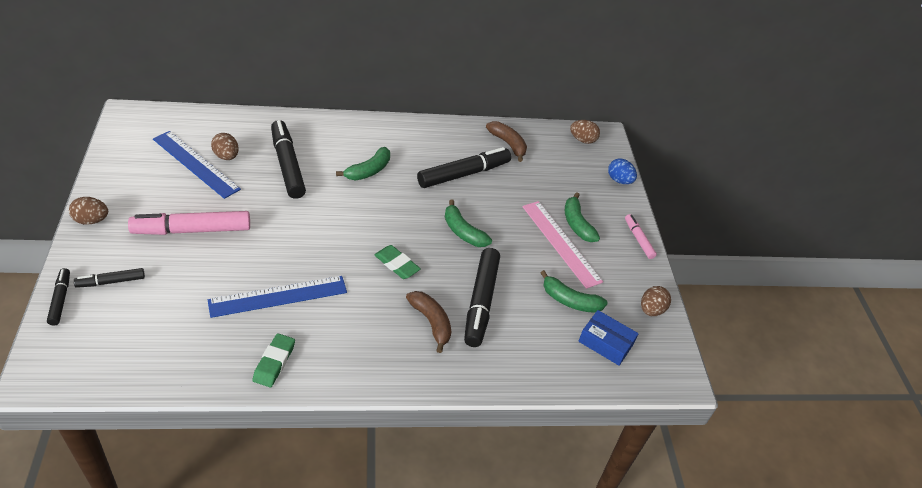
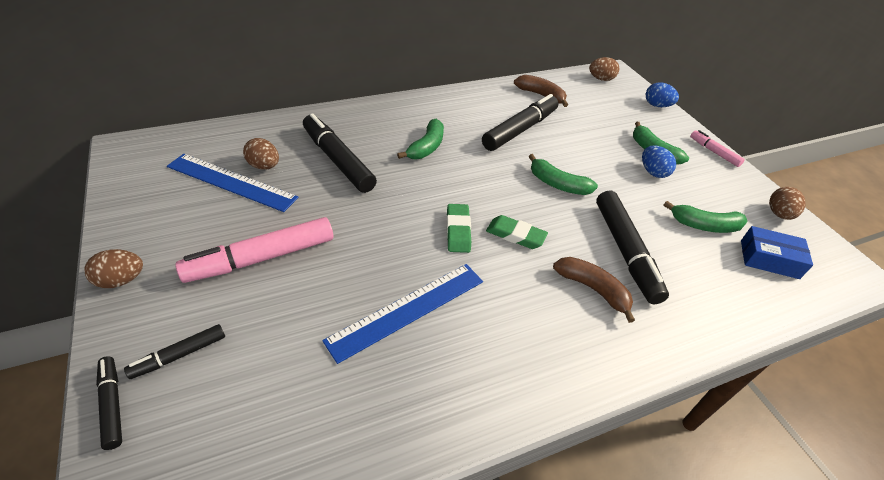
camera: 15 degrees left, 0 degrees up
green eraser [252,333,295,387] -> green eraser moved to [447,204,471,253]
pink ruler [522,201,603,289] -> blue egg [642,146,676,178]

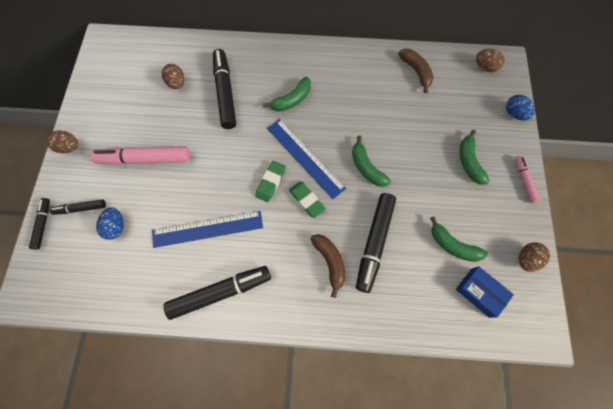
camera: 30 degrees right, 25 degrees up
blue ruler [167,154,298,212] -> blue ruler moved to [267,119,346,199]
black marker [482,94,558,151] -> black marker moved to [164,266,271,320]
blue egg [642,146,676,178] -> blue egg moved to [96,207,124,240]

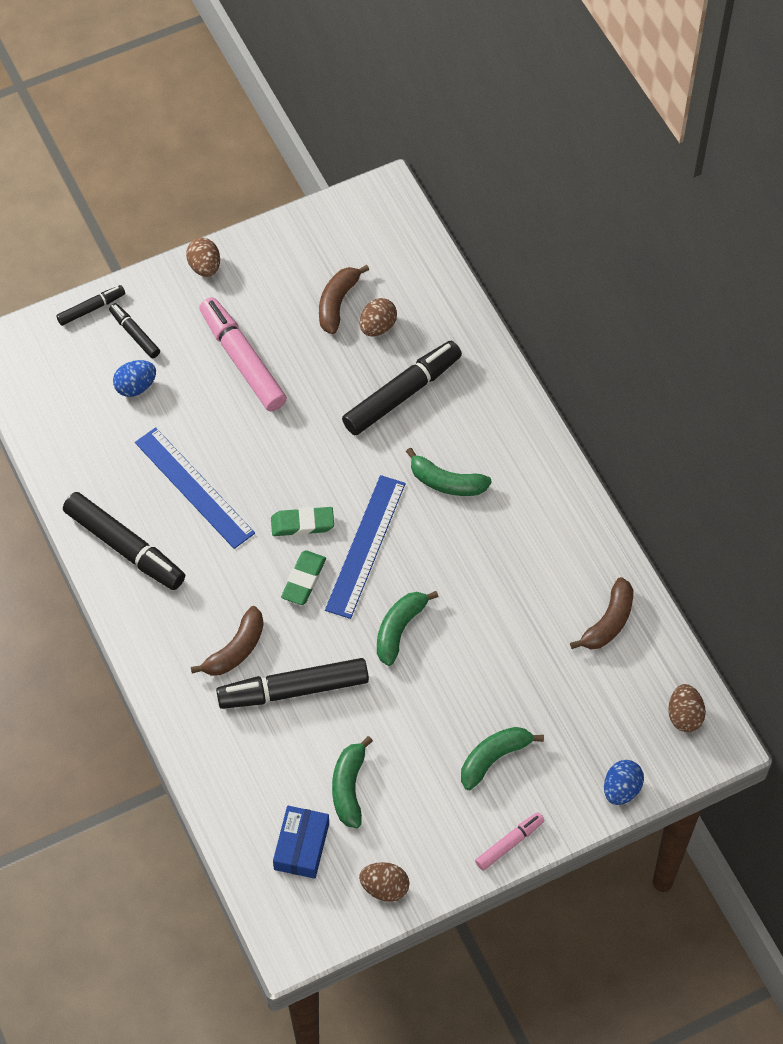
camera: 60 degrees right, 10 degrees down
none -> brown banana [319,265,369,334]

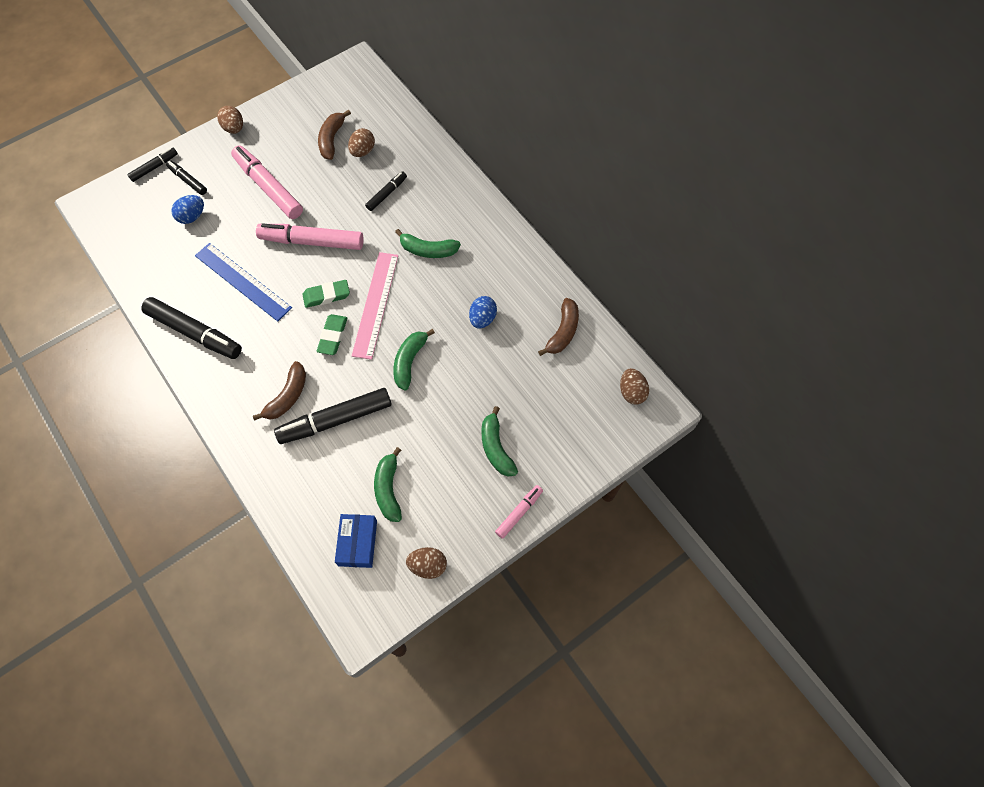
camera: 10 degrees left, 5 degrees up
blue ruler [325,475,406,619] -> pink ruler [352,252,398,360]
black marker [342,341,462,435] -> black marker [365,171,407,211], size x0.52
green banana [461,727,544,790] -> green banana turned 60 degrees counterclockwise [482,406,518,477]
blue egg [604,760,644,805] -> blue egg moved to [469,296,497,329]
none -> pink marker [256,223,364,250]

